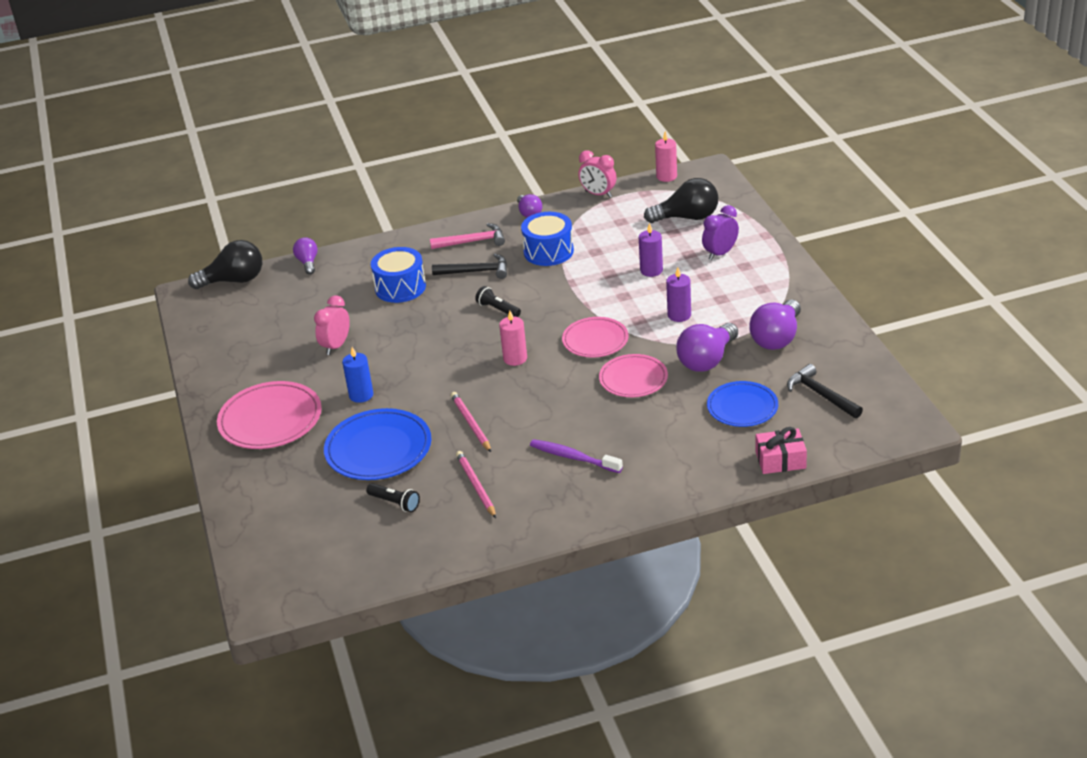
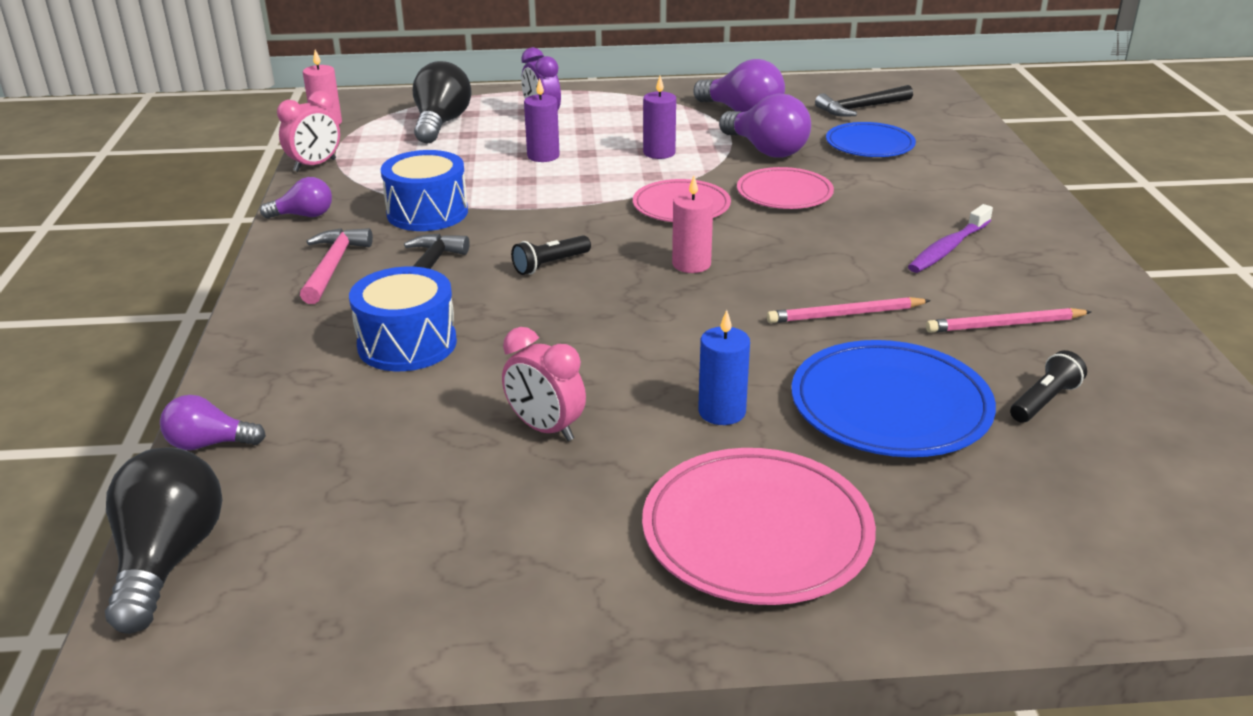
camera: 80 degrees left, 5 degrees down
pink gift [756,427,807,474] -> none

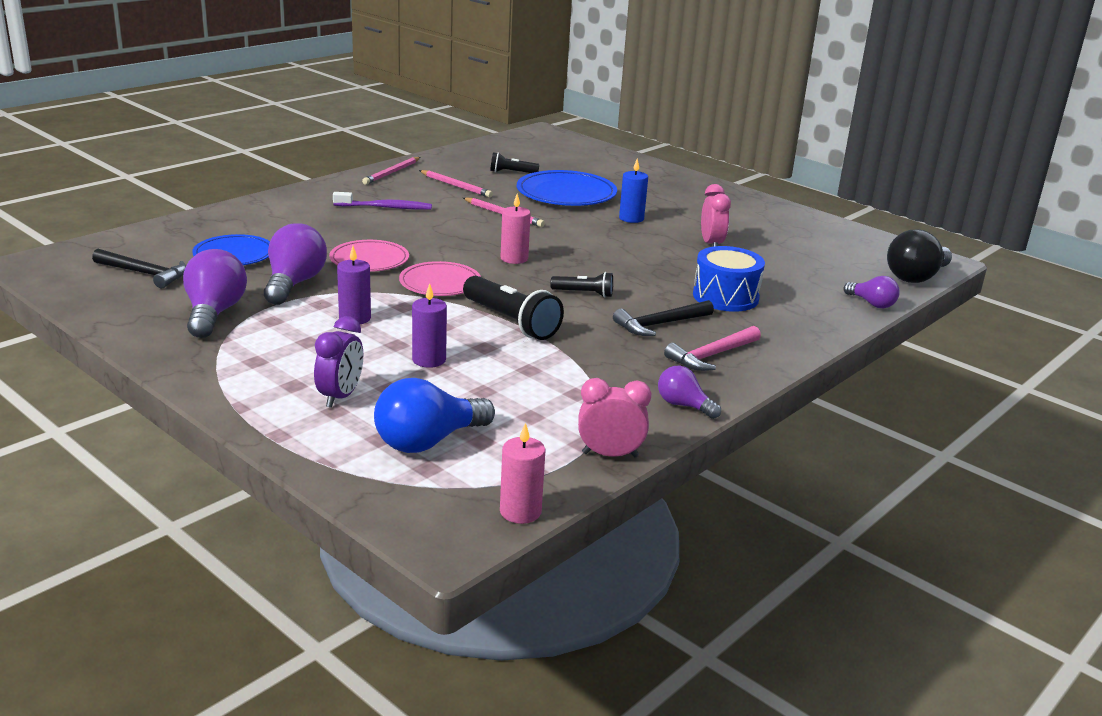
camera: 135 degrees left, 5 degrees down
blue drum [381,150,468,231] -> none
black light bulb [413,61,471,143] -> blue light bulb [374,378,495,453]
pink plate [642,448,876,605] -> none
none -> pink pencil [362,157,420,185]
none -> black flashlight [463,276,564,340]

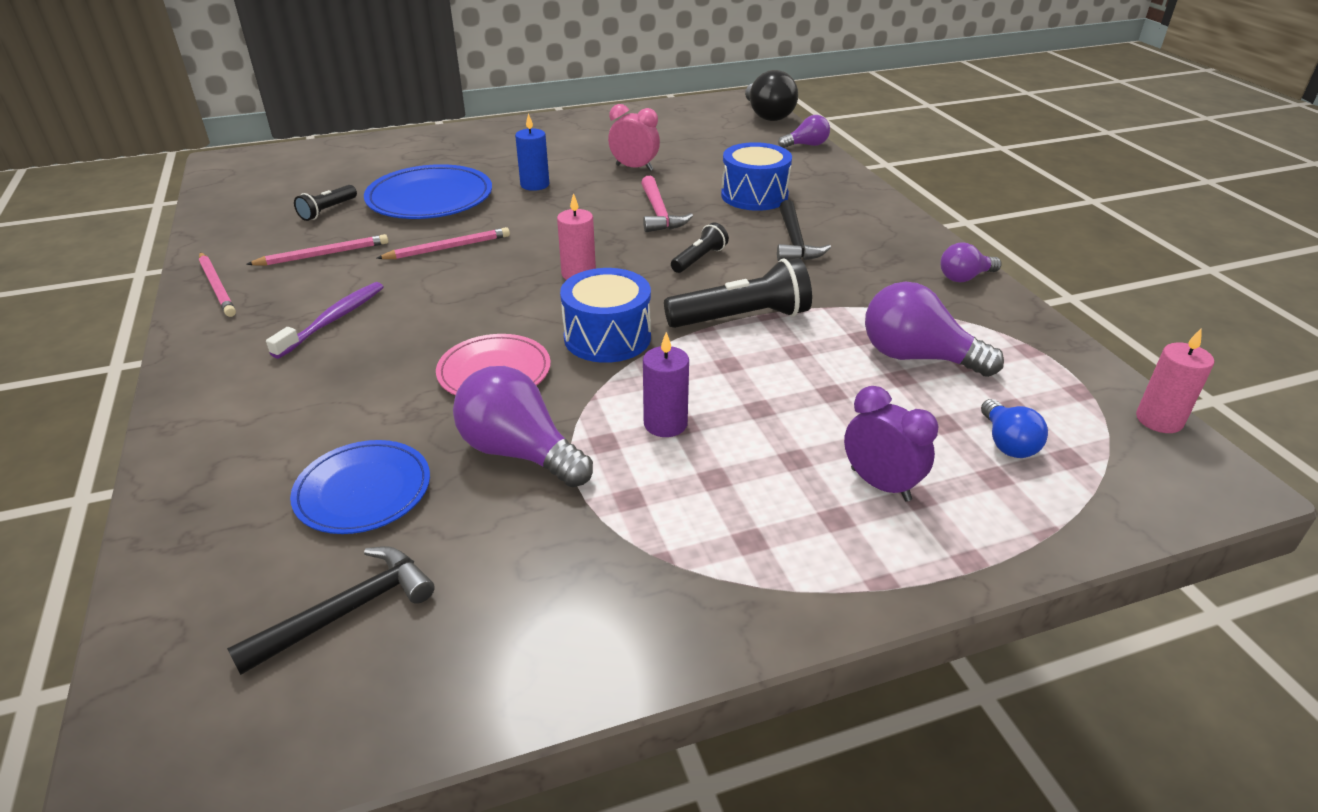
camera: 60 degrees left, 10 degrees up
purple light bulb [183,249,247,338] -> purple light bulb moved to [865,282,1004,377]
blue light bulb [374,378,495,453] -> blue light bulb [981,399,1048,458], size x0.58
pink plate [399,261,481,296] -> blue drum [560,268,651,363]
purple candle [412,283,447,368] -> none
pink clock [578,378,651,457] -> none
pink hammer [664,326,761,371] -> pink hammer moved to [641,176,693,232]

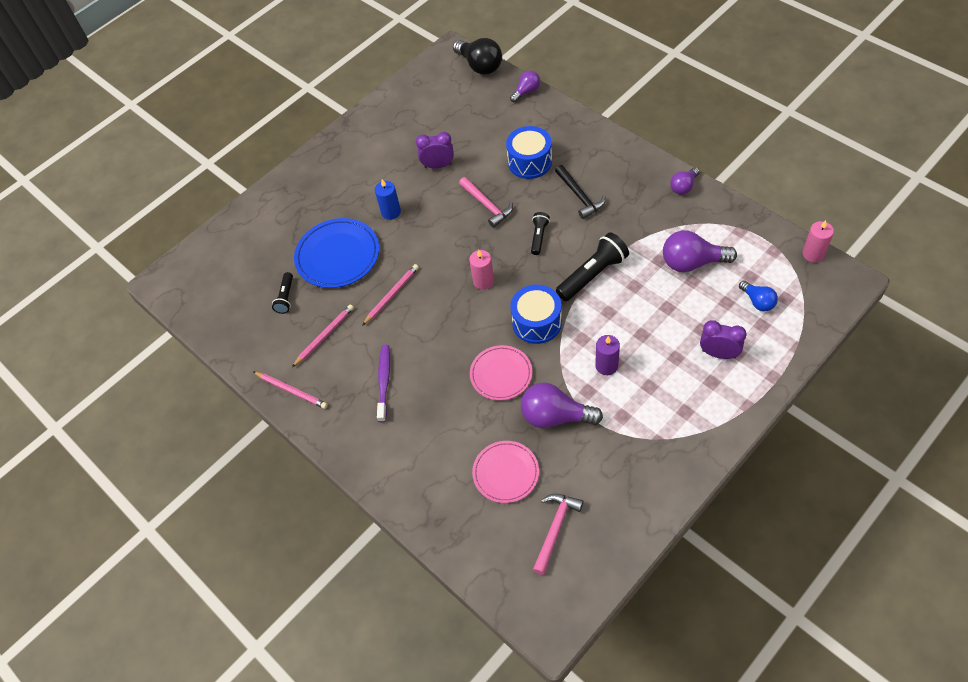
camera: 20 degrees left, 20 degrees up
black hammer [227,546,435,675] -> pink hammer [533,494,584,575]
blue plate [290,440,430,534] -> pink plate [472,441,539,503]
pink clock [608,104,660,171] -> purple clock [416,132,454,169]

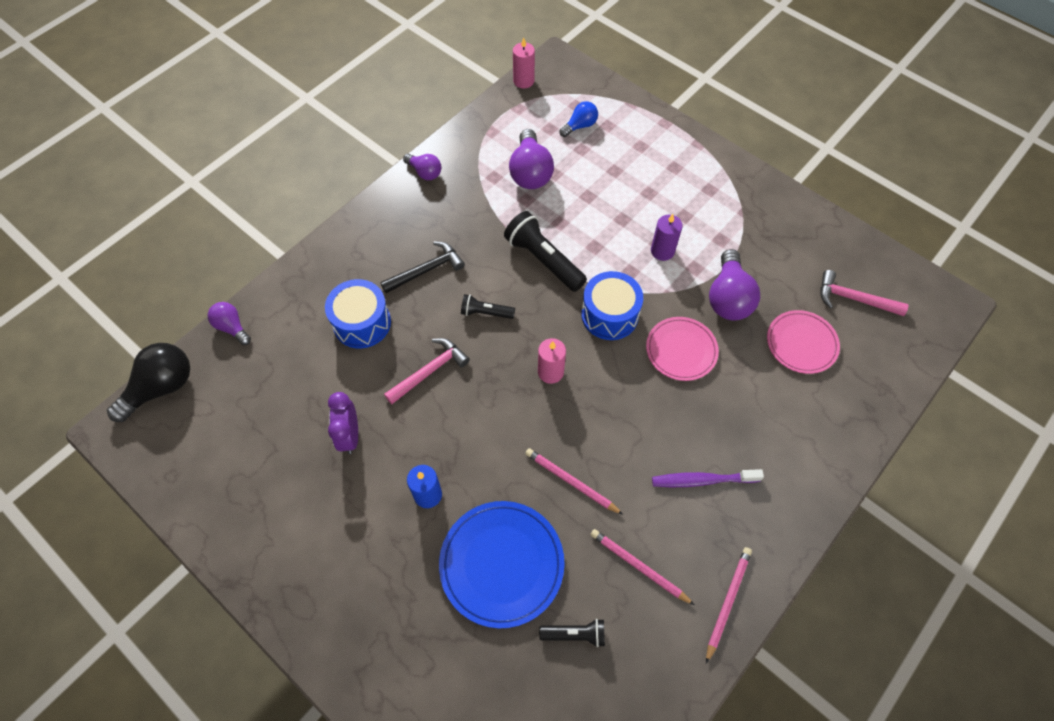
camera: 100 degrees left, 5 degrees up
purple clock [700,320,746,359] -> none

